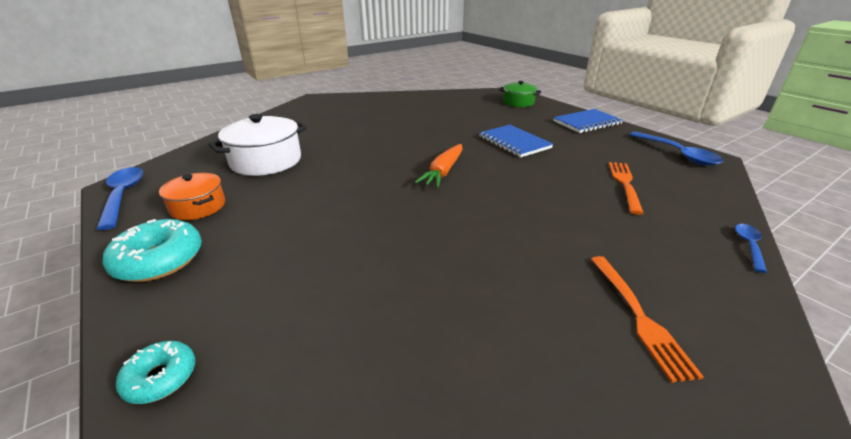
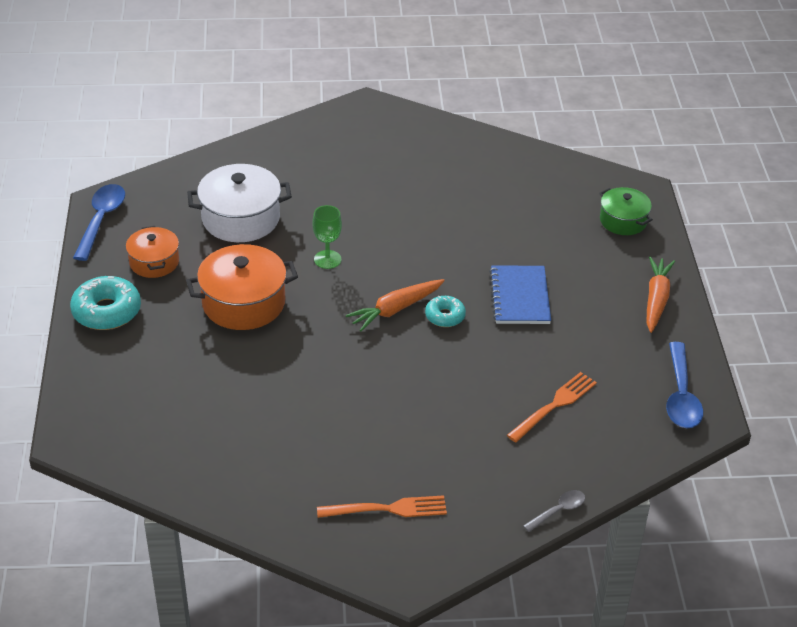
camera: 30 degrees right, 10 degrees up
turquoise donut [116,341,195,404] -> turquoise donut moved to [425,296,466,327]
blue notebook [553,109,623,133] -> orange carrot [646,256,675,333]
orange fork [591,256,704,383] -> orange fork turned 120 degrees counterclockwise [317,495,447,518]
blue spoon [735,224,767,273] -> grey spoon [523,490,585,532]
none -> orange pot [186,244,298,330]
none -> green goblet [313,205,342,269]

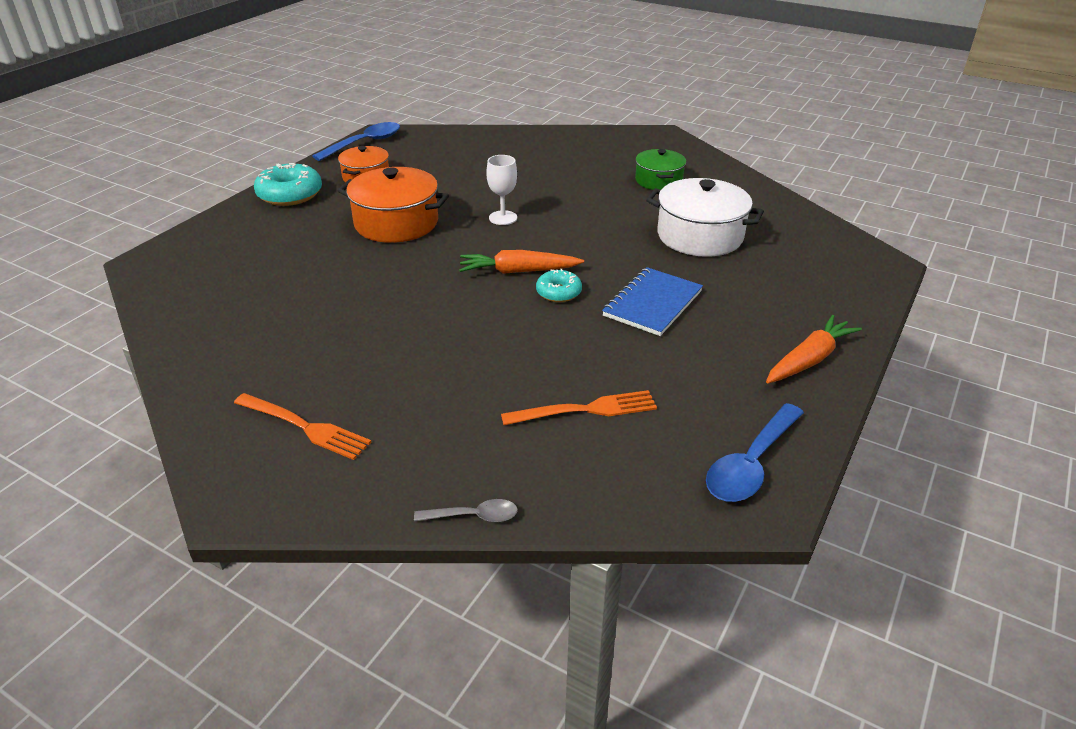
camera: 35 degrees right, 5 degrees down
white pot [187,164,292,242] -> white pot moved to [646,178,764,257]
green goblet [313,205,342,269] -> white goblet [486,155,517,225]
green pot [599,187,653,235] -> green pot moved to [635,149,686,190]

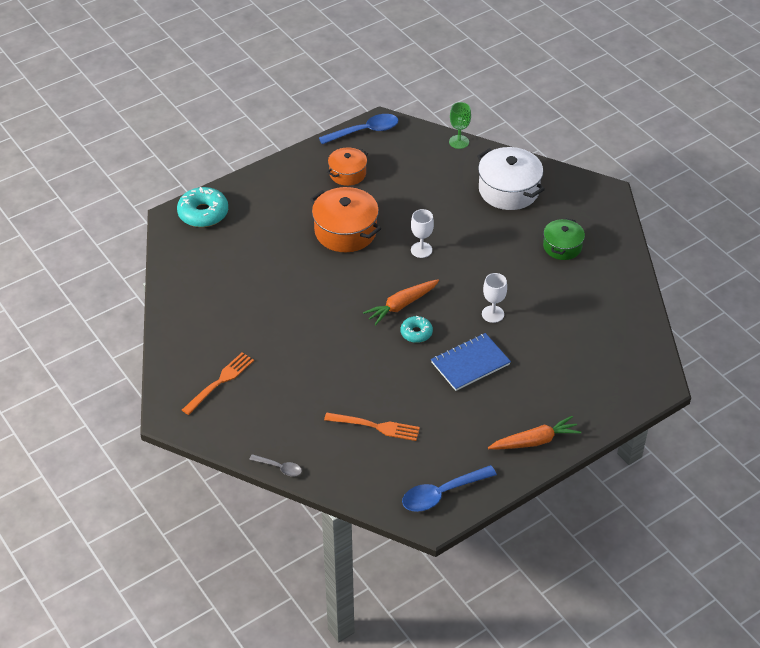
camera: 25 degrees right, 10 degrees up
orange fork [234,393,371,460] -> orange fork turned 105 degrees counterclockwise [182,353,254,415]
turquoise donut [254,163,322,206] -> turquoise donut moved to [177,187,228,227]
orange carrot [459,250,584,274] -> orange carrot turned 60 degrees counterclockwise [363,279,439,326]
white pot [646,178,764,257] -> white pot moved to [477,147,545,210]
none -> green goblet [449,102,471,149]
none -> white goblet [482,273,507,323]

